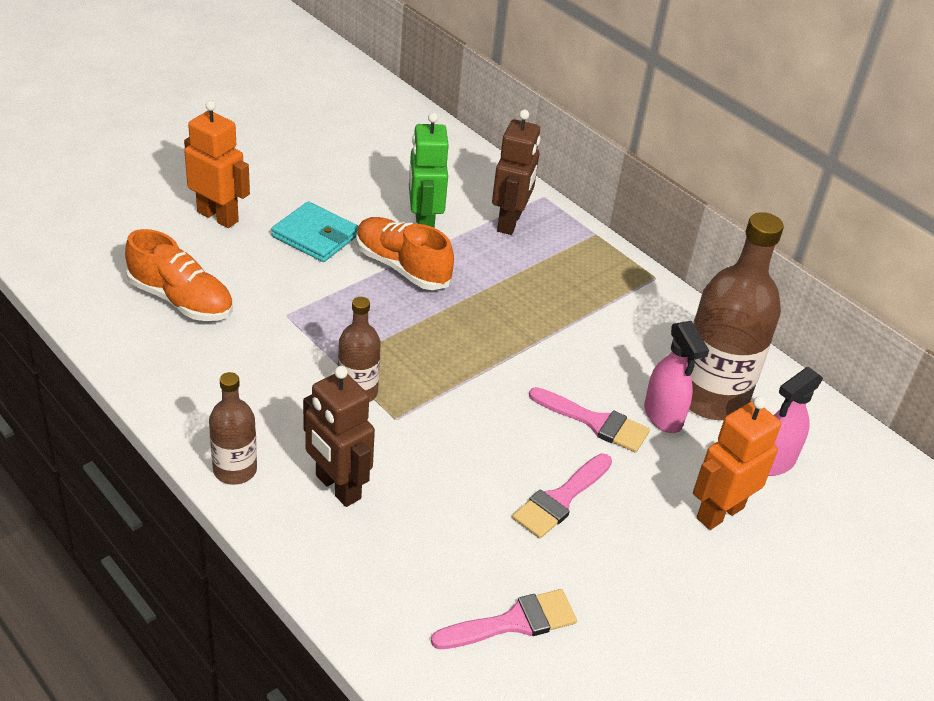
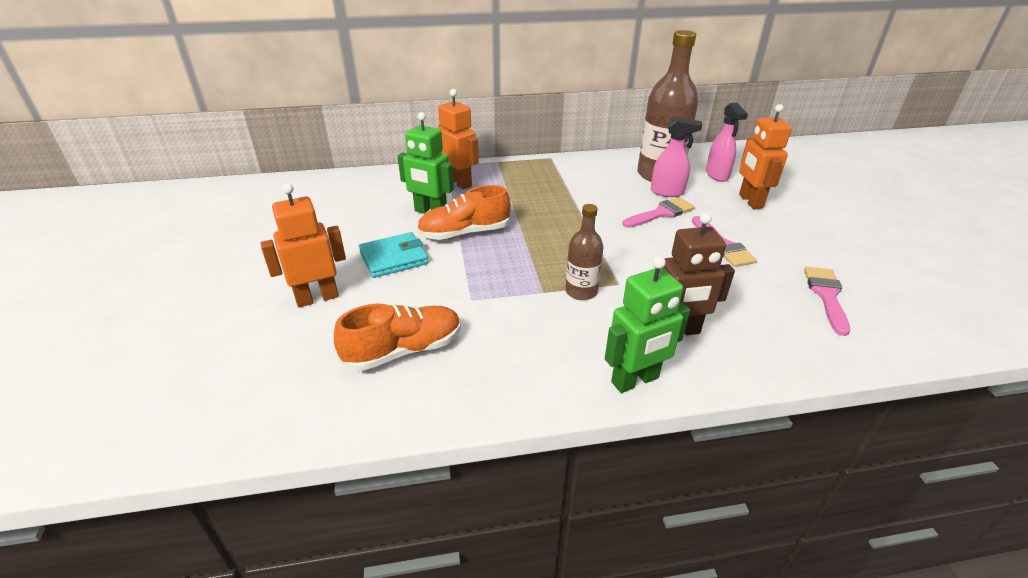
camera: 55 degrees left, 5 degrees down
brown bottle [209,372,257,485] -> green robot [605,256,690,393]
brown robot [492,110,541,235] -> orange robot [437,89,479,189]

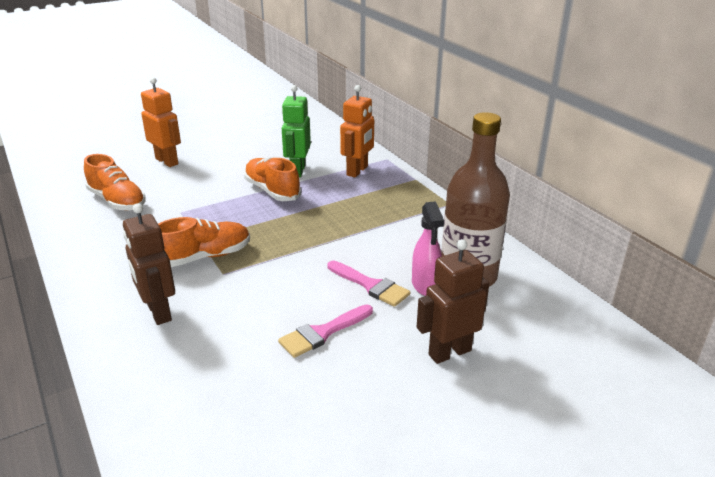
camera: 70 degrees right, 5 degrees down
turquoise wallet [359,232,428,278] -> none
brown bottle [565,204,604,300] -> orange shoe [158,217,250,267]
green robot [605,256,690,393] -> none
pink spray bottle [706,103,748,182] -> none
orange robot [739,104,792,209] -> brown robot [417,239,490,364]
pink brush [804,267,850,336] -> none

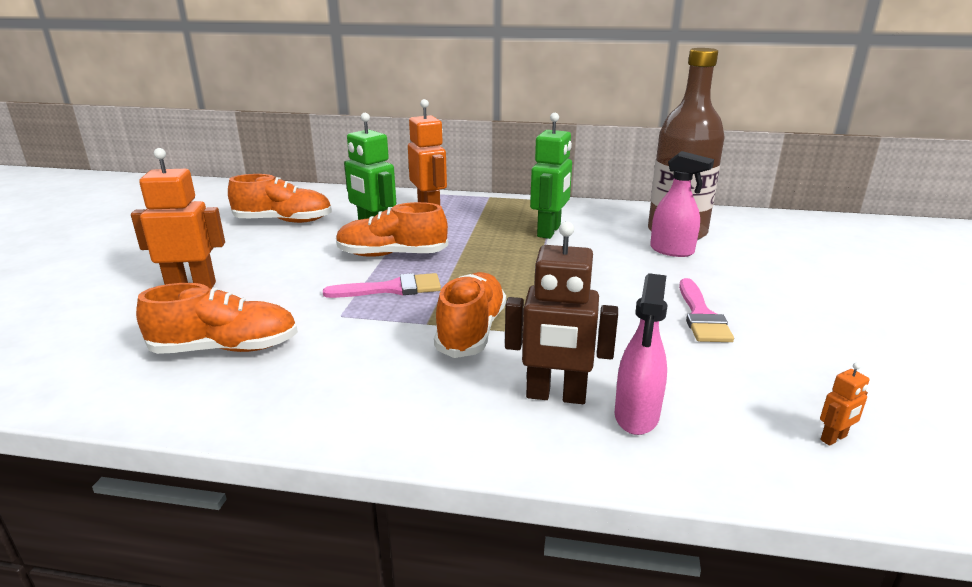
camera: 50 degrees left, 5 degrees down
pink brush [327,261,410,307] -> pink brush moved to [323,273,441,298]
brown robot [417,239,490,364] -> none
none -> orange shoe [228,174,332,223]
none -> green robot [530,113,572,239]
none -> pink spray bottle [615,273,667,435]
none -> orange robot [820,362,870,446]

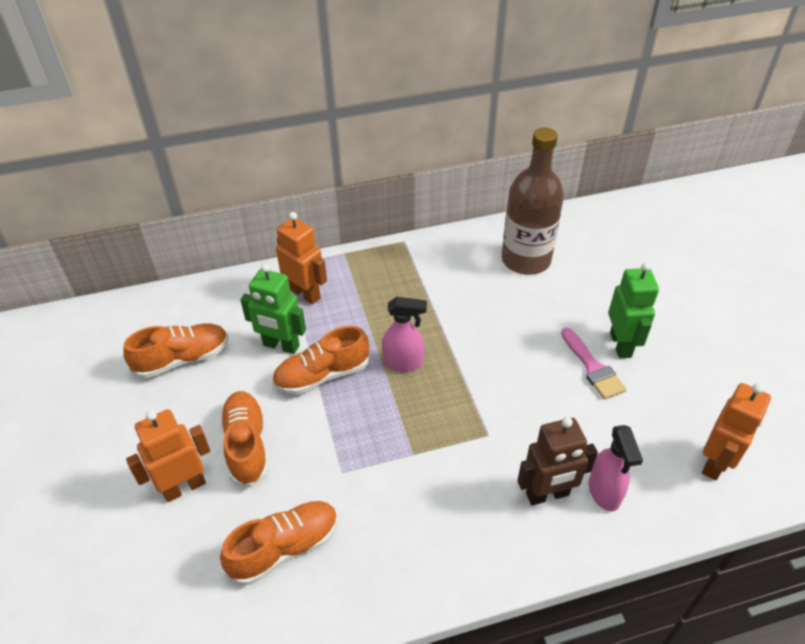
camera: 25 degrees left, 20 degrees up
pink brush [323,273,441,298] -> none
orange shoe [434,272,506,358] -> orange shoe moved to [220,391,269,488]
green robot [530,113,572,239] -> green robot moved to [608,262,659,358]
pink spray bottle [650,151,714,257] -> pink spray bottle moved to [382,297,427,372]
orange robot [820,362,870,446] -> orange robot [702,383,771,480], size x2.25

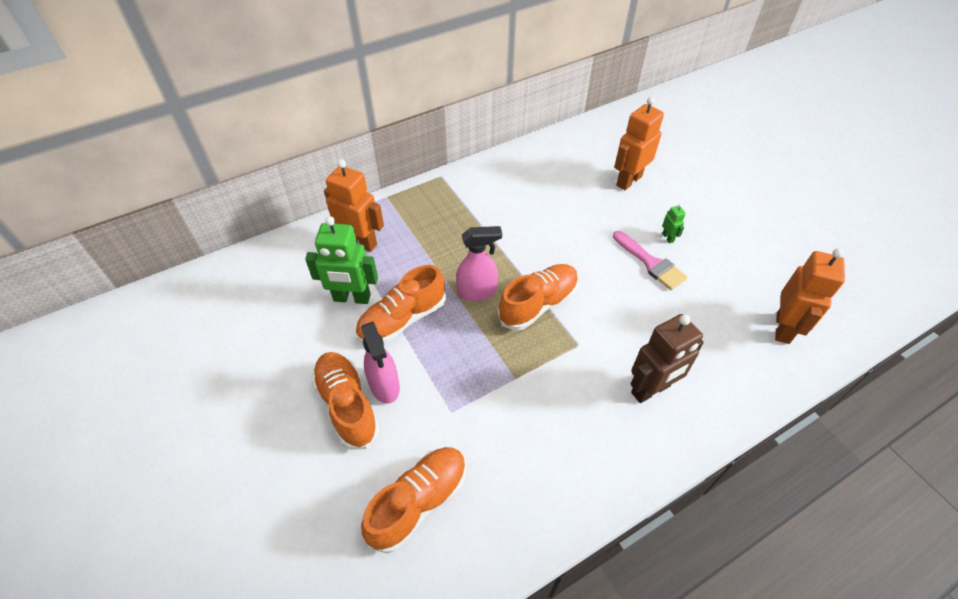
camera: 15 degrees left, 5 degrees up
orange shoe [123,323,229,378] -> orange shoe moved to [498,264,578,330]
orange robot [126,409,210,502] -> orange robot moved to [614,97,664,190]
brown bottle [502,128,564,275] -> none
pink spray bottle [589,425,643,511] -> pink spray bottle moved to [361,322,400,404]
green robot [608,262,659,358] -> green robot [662,204,686,243], size x0.44

